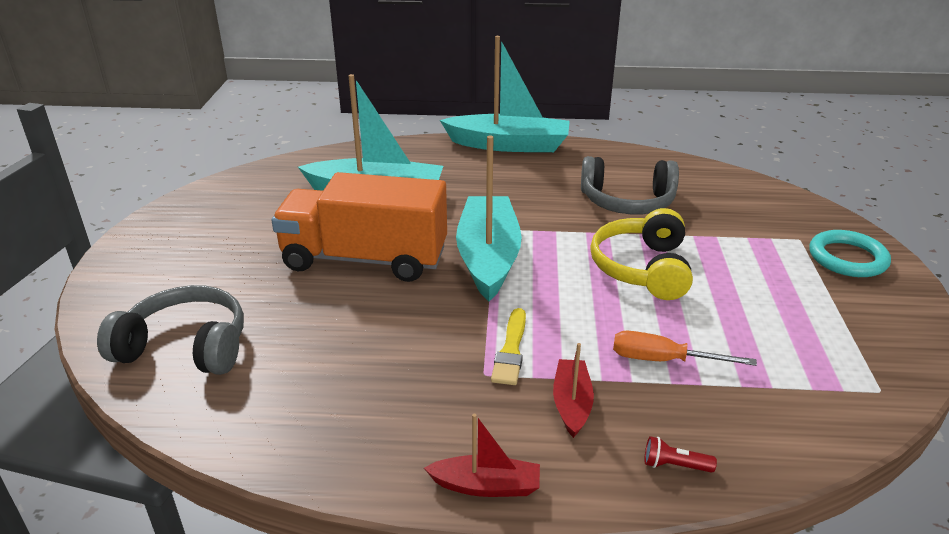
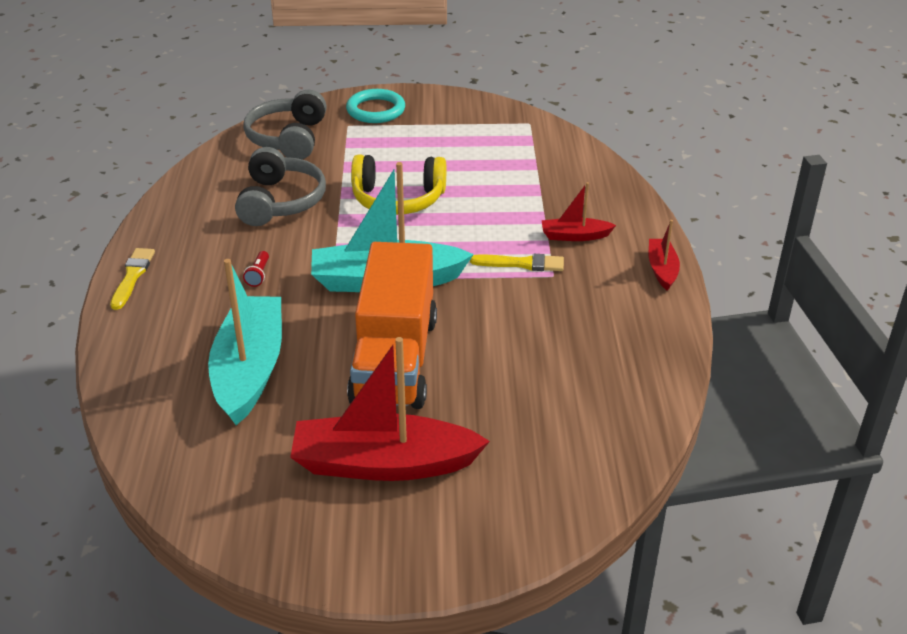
camera: 95 degrees left, 5 degrees up
grey headphones [97,285,244,375] -> grey headphones moved to [243,90,327,159]
turquoise boat [440,36,570,152] -> yellow brush [110,248,155,310]
orange screwdriver [613,331,757,366] -> none
red flashlight [644,436,717,473] -> red flashlight moved to [243,251,269,287]
none -> red boat [290,337,490,481]

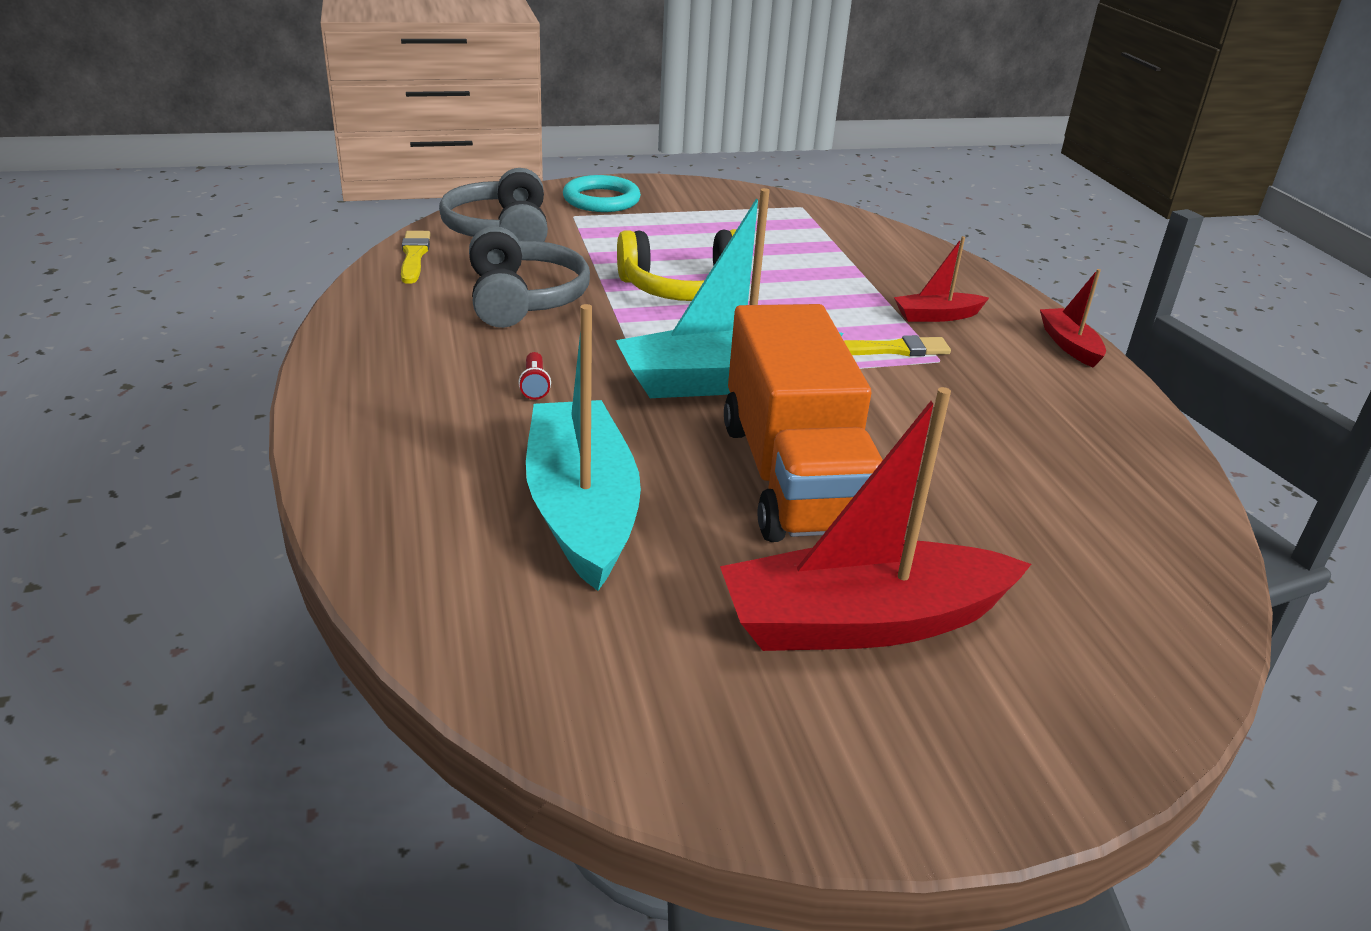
camera: 15 degrees left, 5 degrees down
yellow brush [110,248,155,310] -> yellow brush moved to [401,231,431,284]

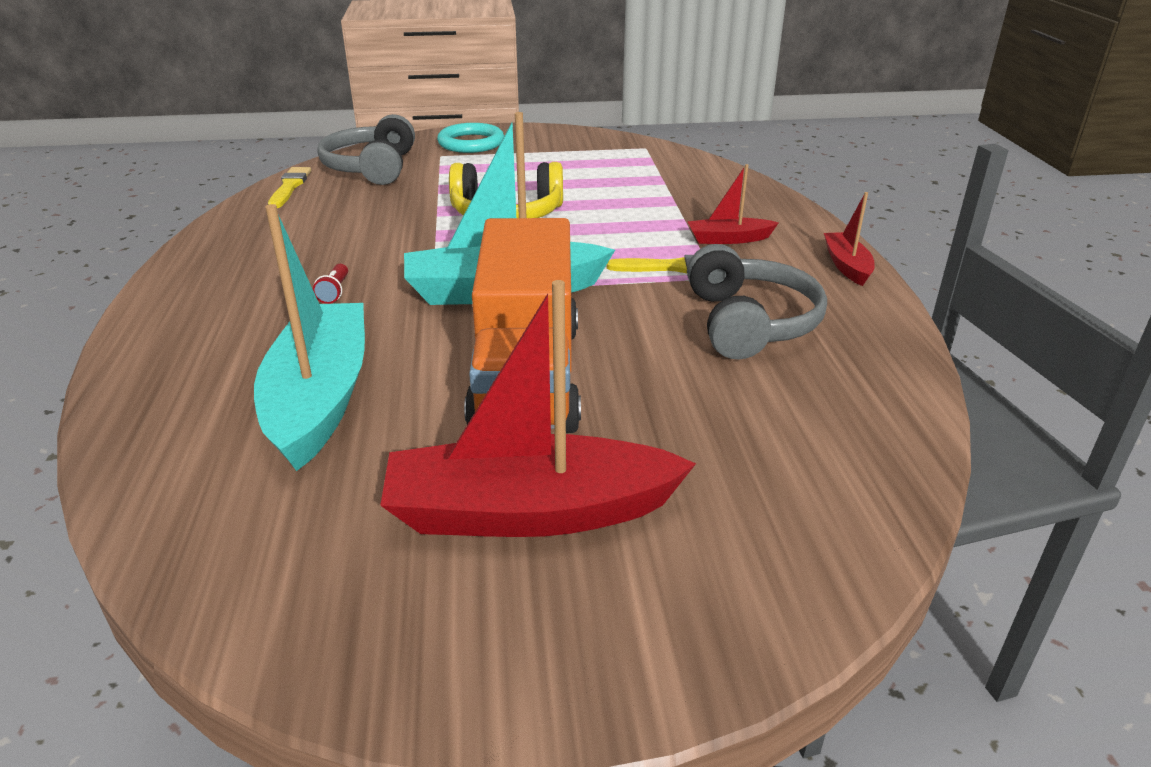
camera: 10 degrees right, 0 degrees up
grey headphones [469,226,590,328] -> grey headphones moved to [687,244,827,359]

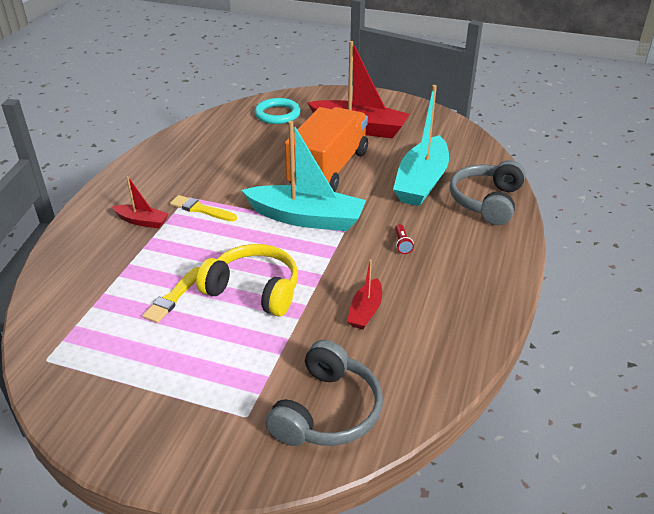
camera: 155 degrees left, 5 degrees up
yellow brush [268,167,311,208] -> yellow brush moved to [142,267,200,323]
red flashlight [313,264,348,304] -> red flashlight turned 150 degrees clockwise [395,224,414,254]
turquoise ring [437,123,504,153] -> turquoise ring moved to [255,98,301,124]
grey headphones [687,244,827,359] -> grey headphones moved to [450,160,526,225]
red boat [824,192,875,286] -> red boat moved to [347,259,382,329]

